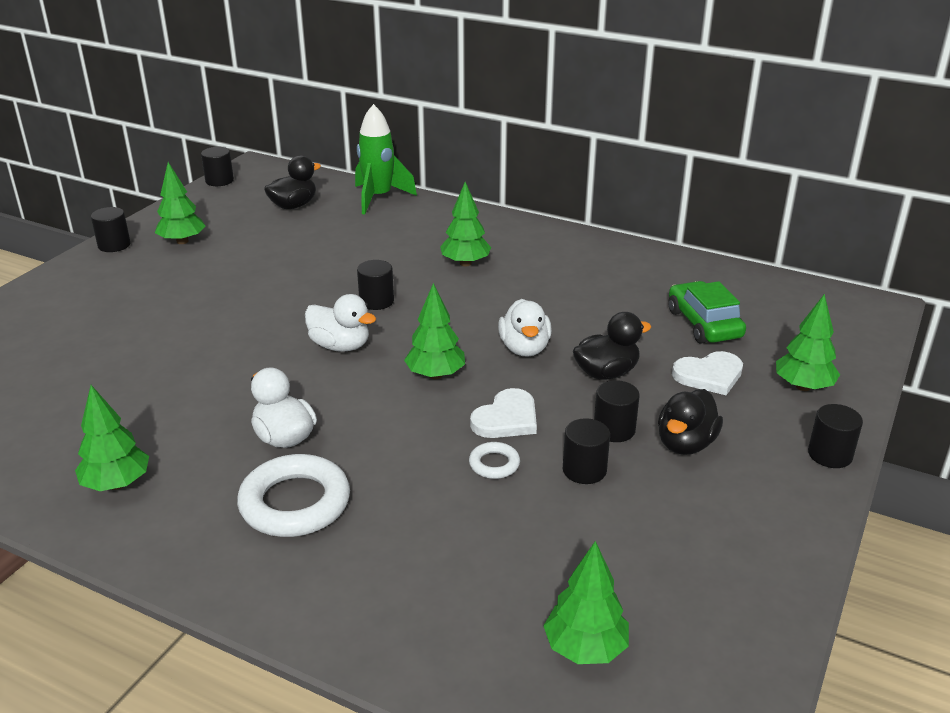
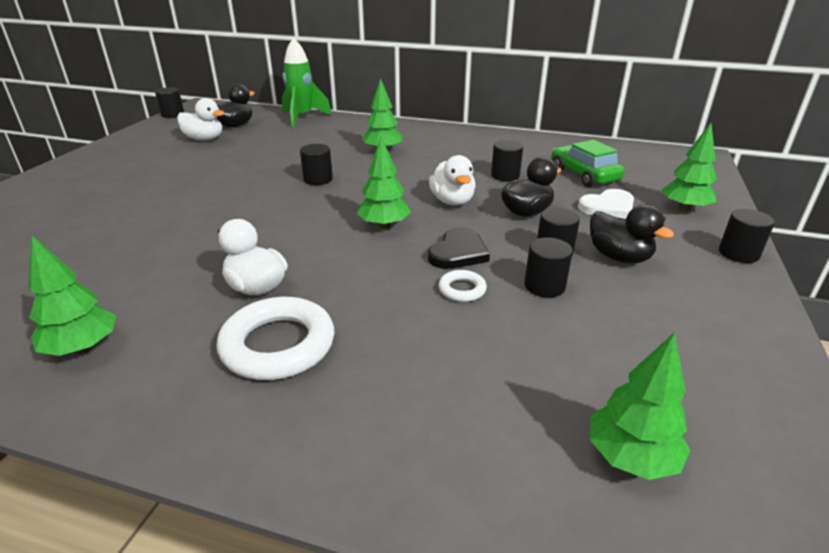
camera: 10 degrees left, 0 degrees up
black cylinder [91,207,131,252] -> black cylinder moved to [491,140,523,181]
green tree [155,162,205,244] -> none
white duck [305,294,376,352] -> white duck moved to [177,98,225,141]
white heart [470,388,537,438] -> black heart [428,227,490,269]
black duck [658,389,723,455] -> black duck turned 60 degrees counterclockwise [590,204,674,263]

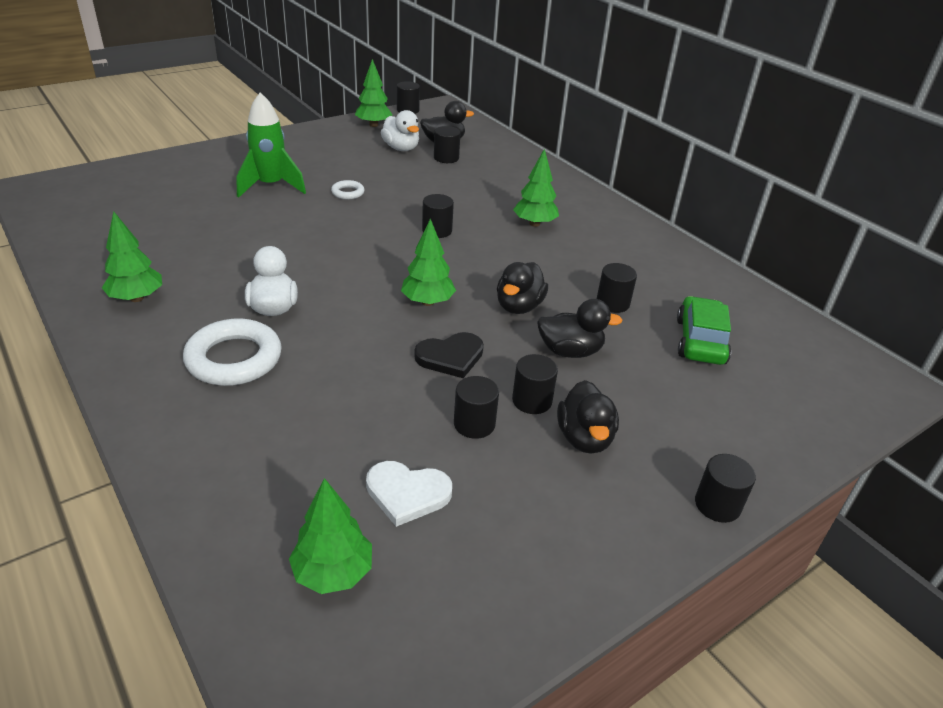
camera: 35 degrees right, 5 degrees up
green rocket [282,37,332,128] -> green rocket moved to [236,92,306,198]
white duck [429,155,476,206] -> black duck [497,262,548,314]
white ring [438,270,487,302] -> white ring moved to [331,180,364,199]
white heart [578,189,634,219] -> white heart moved to [366,461,452,527]
green tree [662,123,717,212] -> green tree moved to [355,59,393,127]
none -> black cylinder [434,126,461,163]

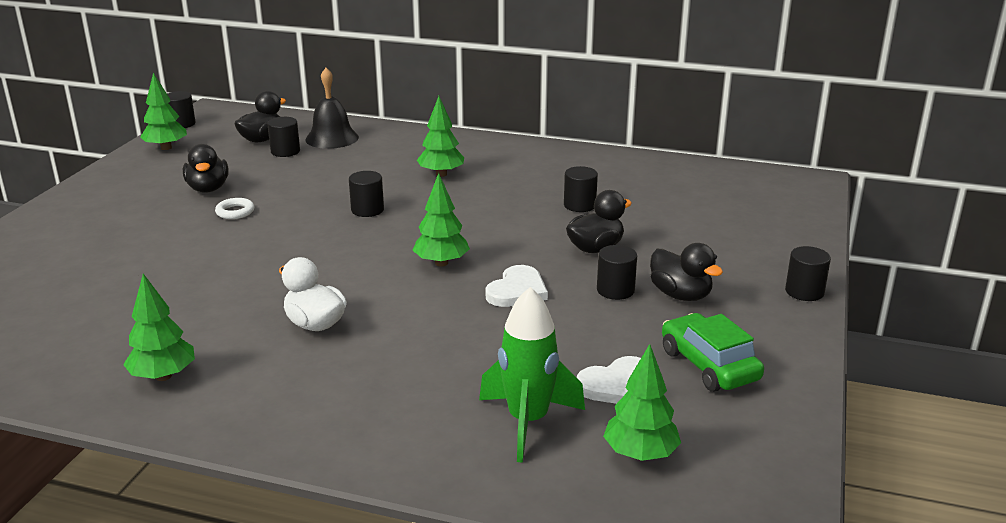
camera: 35 degrees left, 10 degrees down
white ring [183,319,282,386] -> none
green rocket [236,92,306,198] -> green rocket moved to [479,287,585,463]
white duck [380,110,419,151] -> none
black heart [414,332,484,378] -> white heart [485,265,548,307]
black cylinder [454,376,499,439] -> none
black duck [497,262,548,314] -> black duck moved to [183,144,229,193]
green car [677,296,731,365] -> green car moved to [662,313,764,392]
none -> black bell [305,68,359,149]

